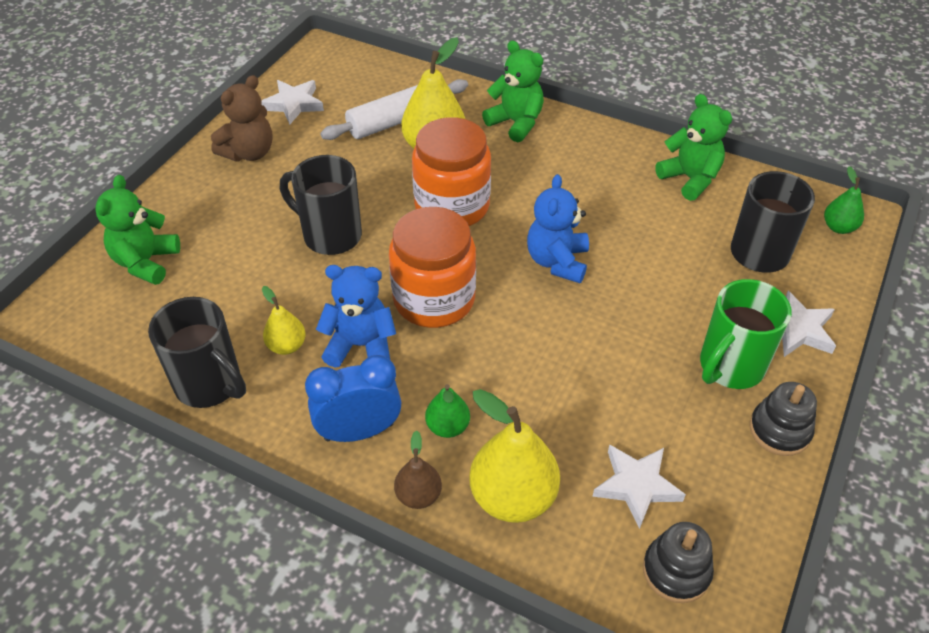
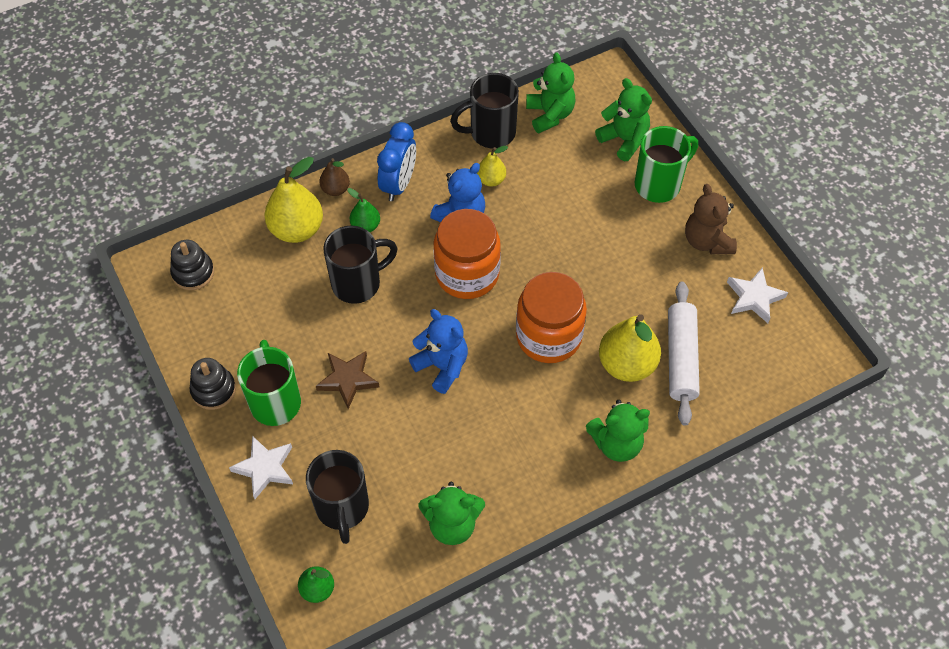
camera: 125 degrees right, 10 degrees up
black mug [280,155,362,255] -> black mug moved to [323,226,398,304]
white star [592,444,686,529] -> none
none -> brown star [316,351,379,409]
none -> green teddy bear [526,52,576,133]
none -> green mug [635,126,698,203]

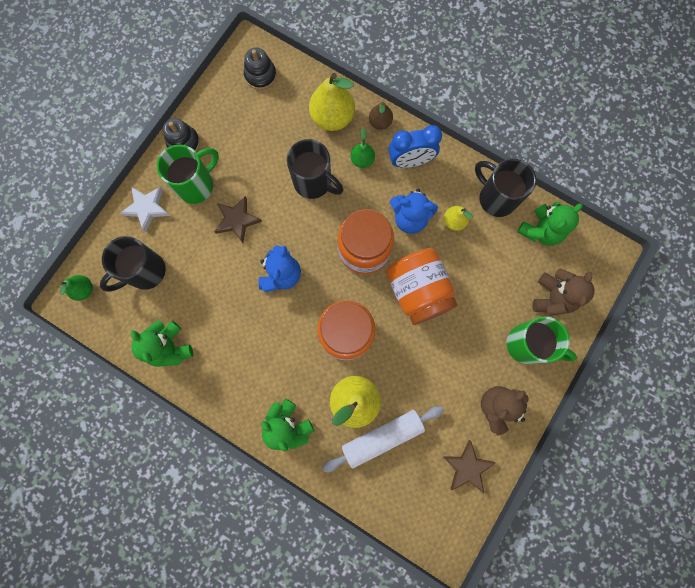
camera: 60 degrees right, 20 degrees up
green teddy bear [595,78,652,161] -> brown teddy bear [532,269,595,316]
white star [727,267,788,323] -> brown star [442,440,495,493]
none -> orange jar [386,248,458,325]

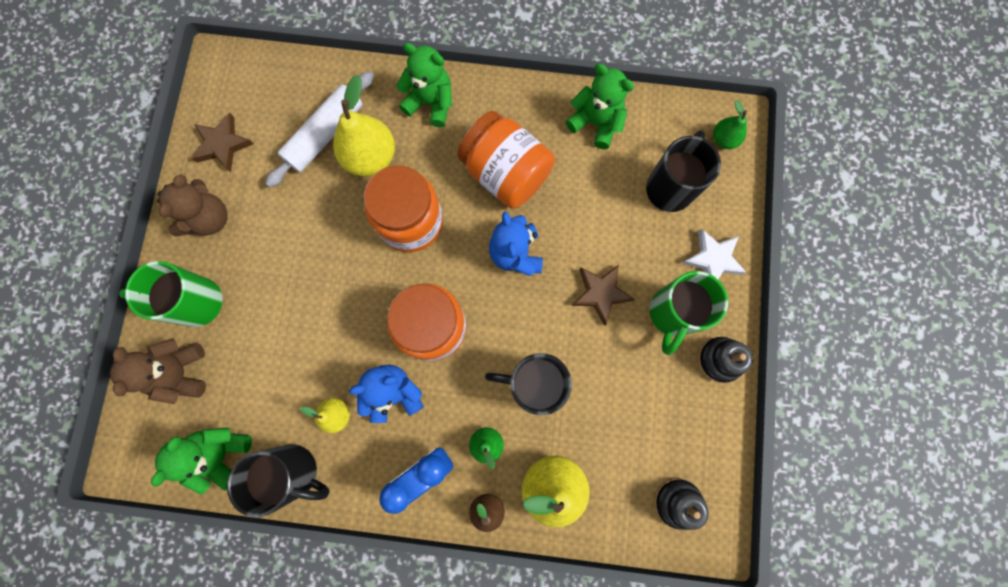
camera: 155 degrees right, 0 degrees up
orange jar [386,248,458,325] -> orange jar moved to [457,111,555,209]

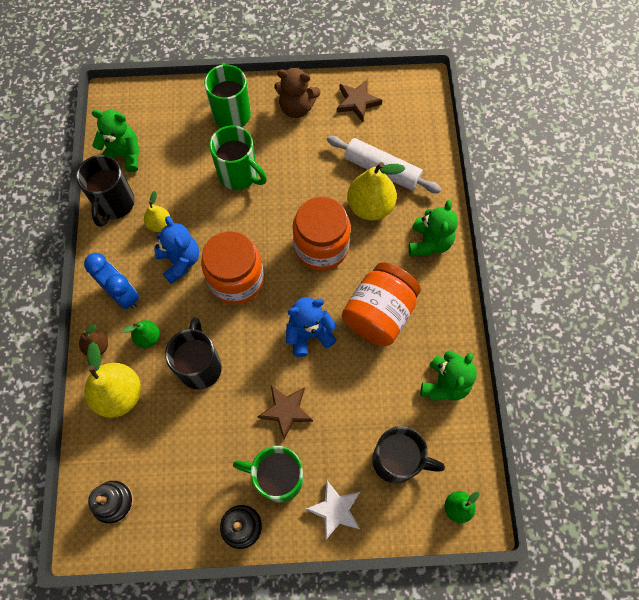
camera: 80 degrees right, 10 degrees down
brown teddy bear [110,338,206,404] -> none
none -> green mug [209,125,267,190]

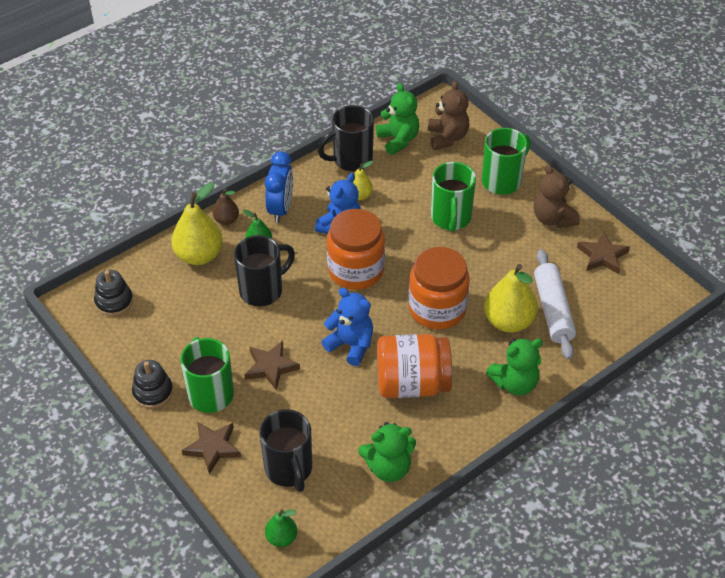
camera: 55 degrees right, 20 degrees down
white star [305,481,360,540] -> brown star [182,422,241,475]
none -> brown teddy bear [428,81,469,150]

